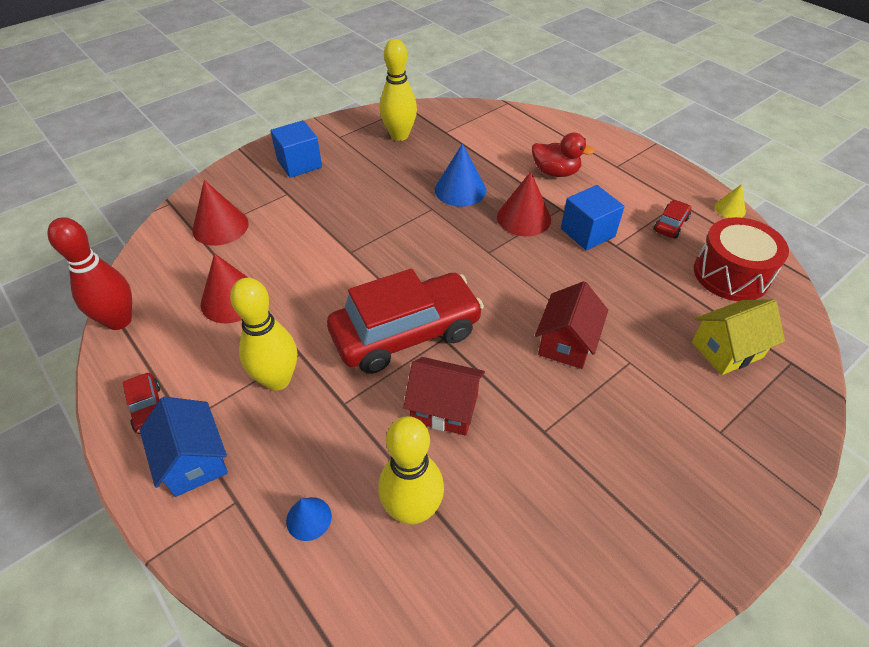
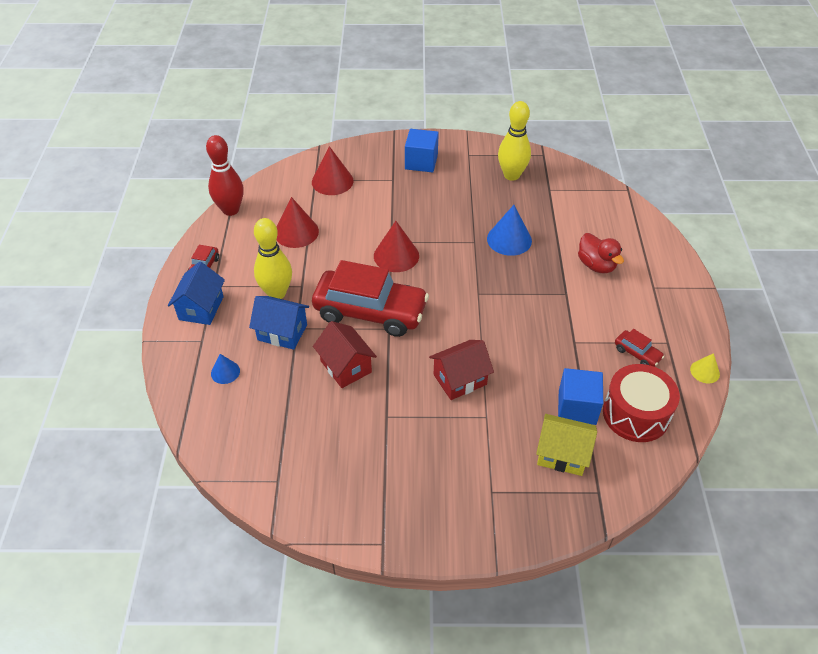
camera: 40 degrees right, 0 degrees up
yellow bowling pin [378,416,444,525] -> none
red cone [497,172,551,236] -> red cone moved to [374,221,419,272]
blue cube [561,185,624,250] -> blue cube moved to [558,368,603,425]
red car [653,200,691,239] -> red car turned 60 degrees clockwise [615,329,664,367]
none -> blue house [249,296,309,350]

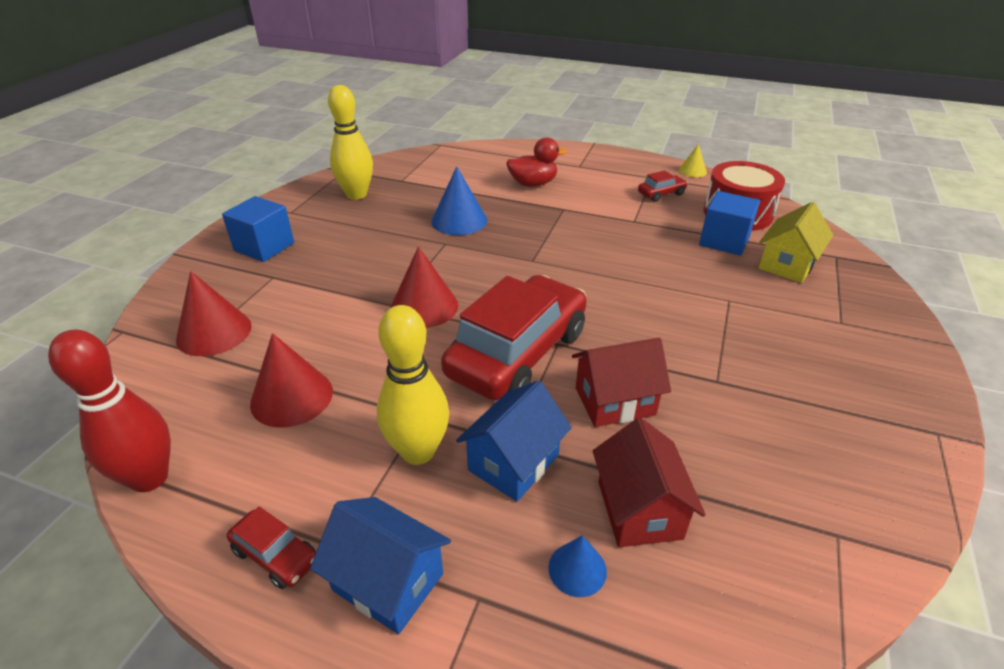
camera: 70 degrees left, 10 degrees down
red house [429,340,494,400] -> red house moved to [593,418,706,547]

